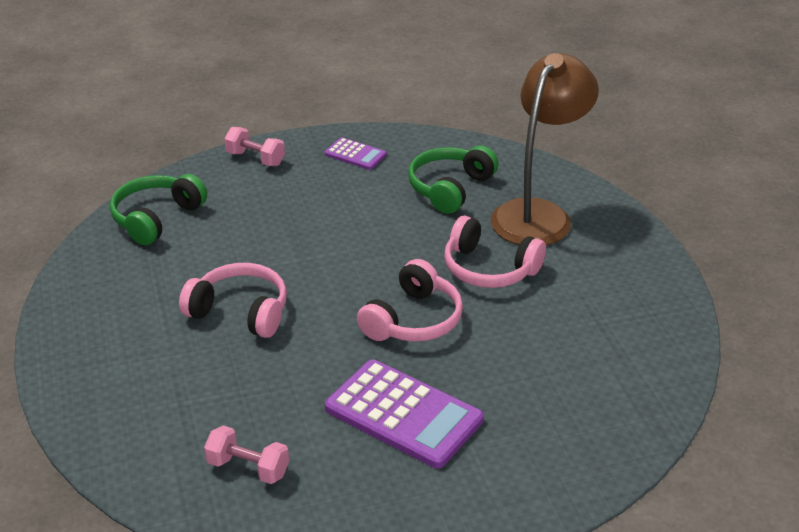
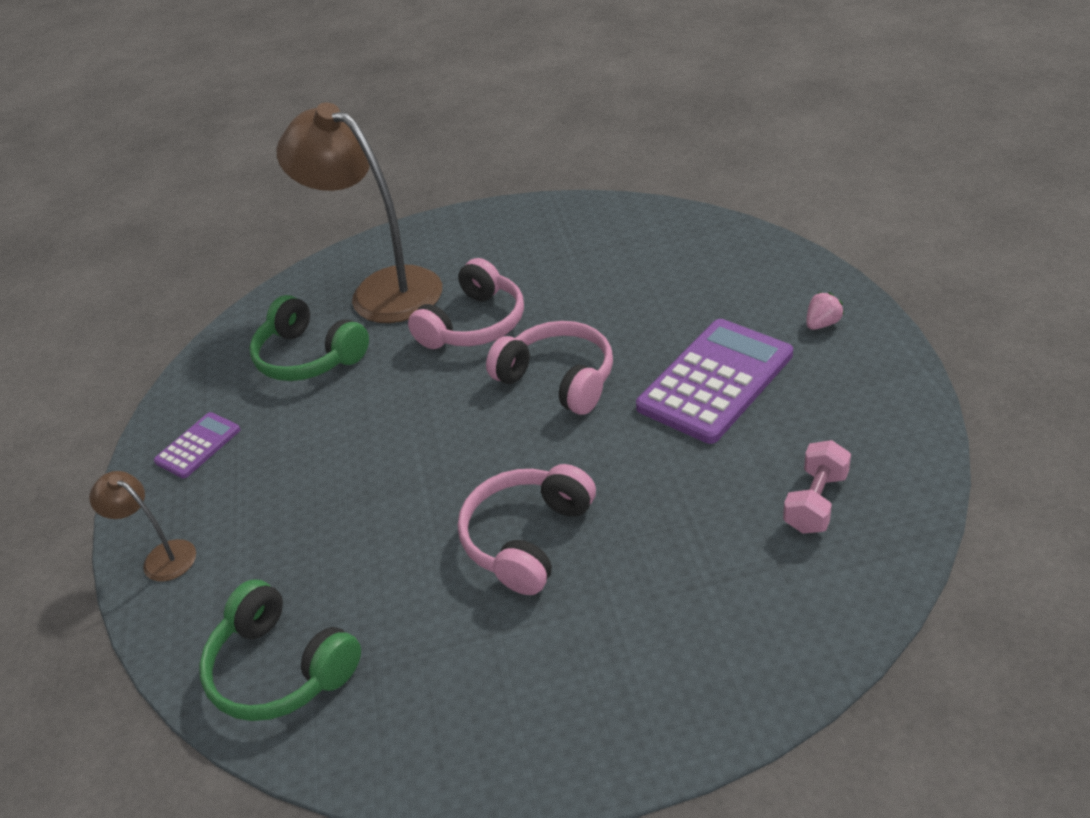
camera: 80 degrees left, 5 degrees up
pink dumbbell [224,127,285,166] -> brown lamp [89,471,196,582]
none -> pink strawberry [806,292,844,330]

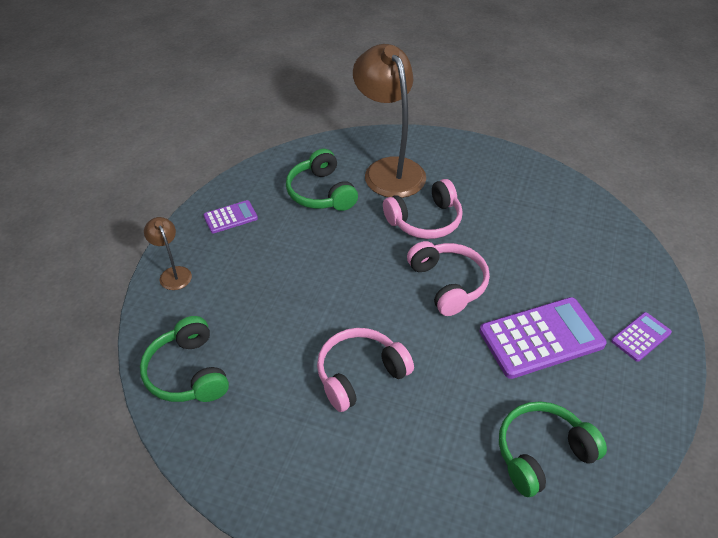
camera: 25 degrees right, 5 degrees up
pink dumbbell [783,440,851,534] -> green headphones [499,401,607,497]
pink strawberry [806,292,844,330] -> purple calculator [611,312,672,362]

